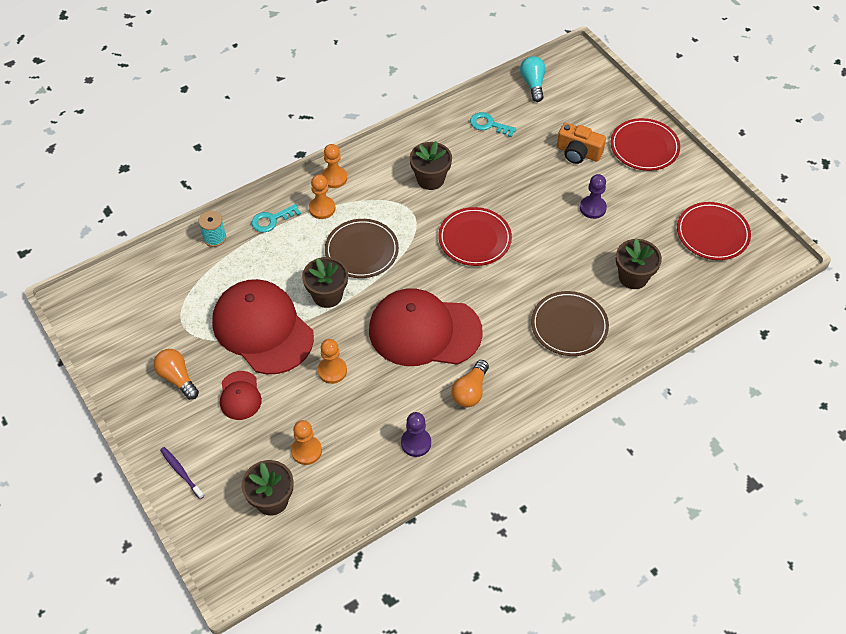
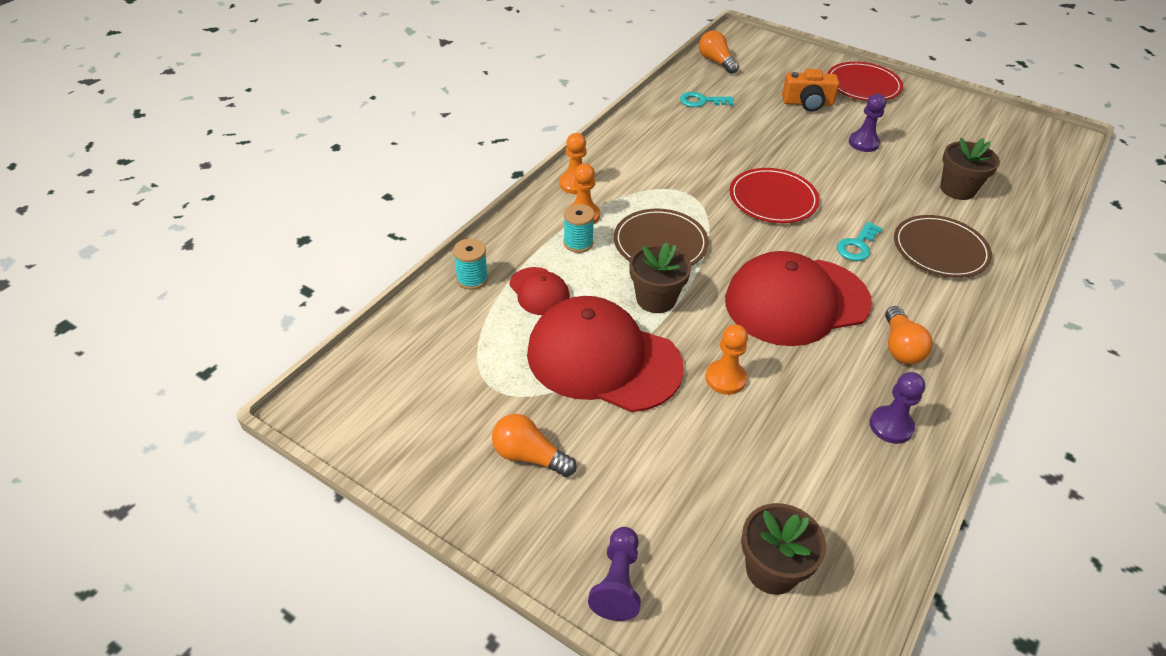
camera: 25 degrees left, 10 degrees down
purple toothbrush [160,447,204,499] -> purple pawn [588,527,641,621]
red cap [220,371,262,420] -> red cap moved to [509,267,570,315]
turquoise key [251,204,301,232] -> turquoise key moved to [837,222,882,261]
orange pawn [291,420,322,465] -> none
brown flower pot [410,141,452,190] -> none
turquoise light bulb [520,56,546,102] -> orange light bulb [699,31,739,74]
red plate [677,202,751,260] -> none
none -> turquoise spool [563,204,595,253]

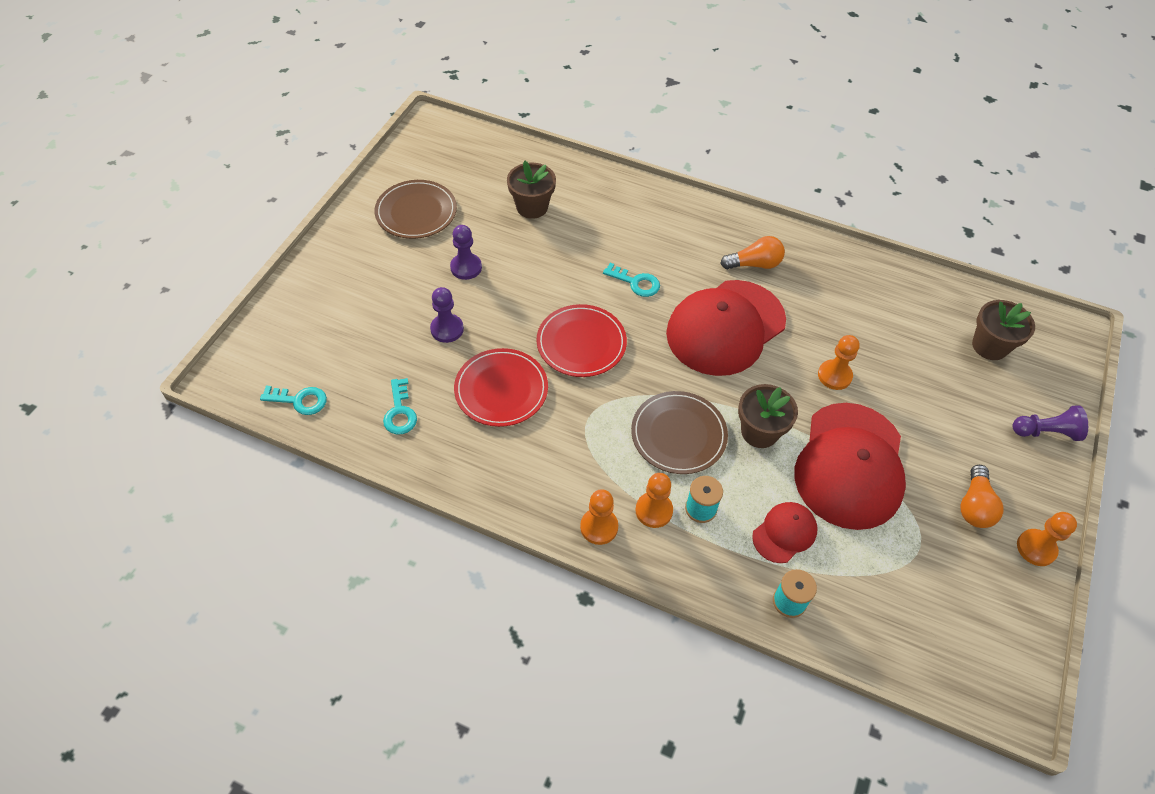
camera: 100 degrees left, 10 degrees up
orange light bulb [699,31,739,74] -> turquoise key [260,386,327,415]
red cap [725,251,872,346] -> red cap turned 75 degrees clockwise [666,280,786,376]
orange camera [782,69,839,112] -> none
red plate [827,62,903,101] -> red plate moved to [454,348,548,427]
purple pawn [869,372,925,444] -> purple pawn moved to [430,287,464,343]
brown plate [894,215,992,278] -> brown plate moved to [374,180,457,239]
none -> orange pawn [1017,512,1077,566]

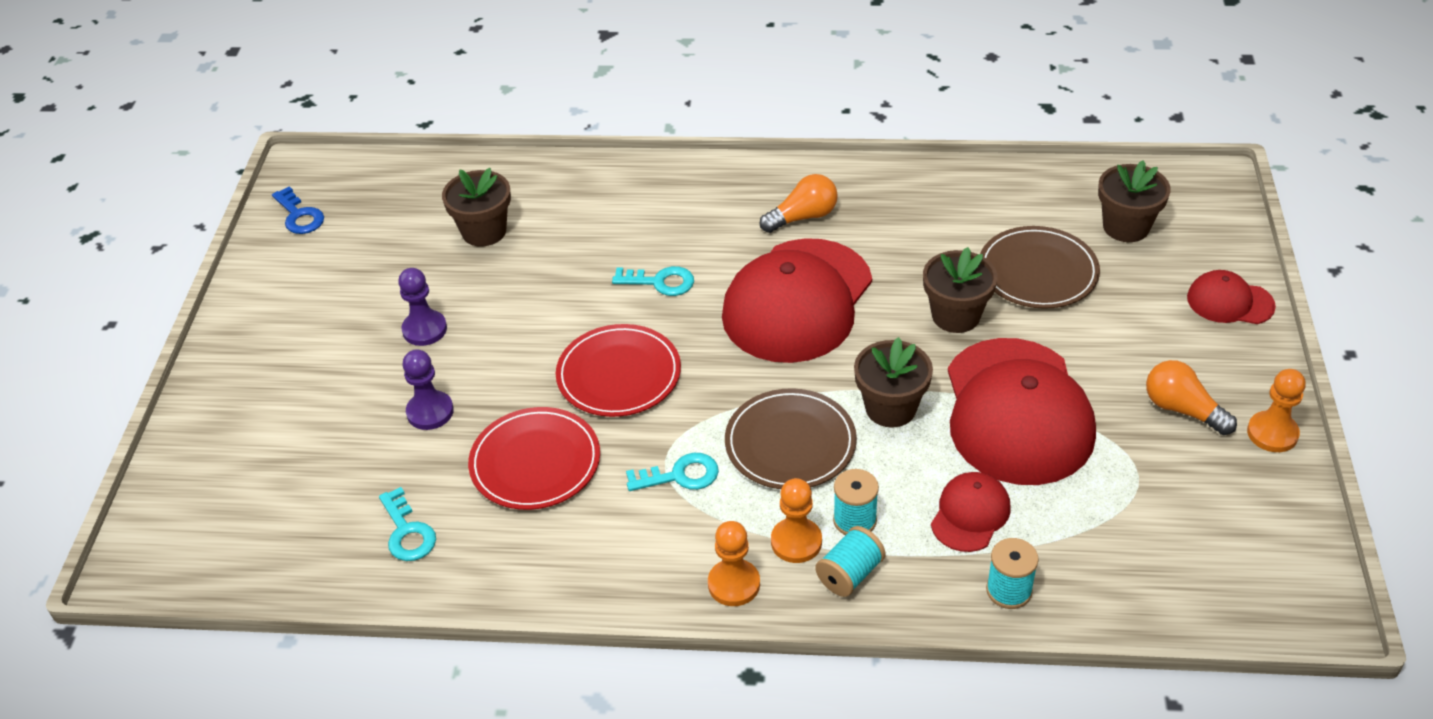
camera: 15 degrees left, 10 degrees down
turquoise key [260,386,327,415] -> turquoise key moved to [626,453,719,491]
brown plate [374,180,457,239] -> brown plate moved to [980,226,1100,309]
orange pawn [818,335,860,390] -> brown flower pot [923,247,998,333]
orange light bulb [960,465,1003,528] -> orange light bulb turned 135 degrees clockwise [1146,360,1237,435]
purple pawn [1013,405,1088,441] -> red cap [1187,270,1276,324]
none -> blue key [272,186,324,234]
none -> turquoise spool [815,526,886,597]

